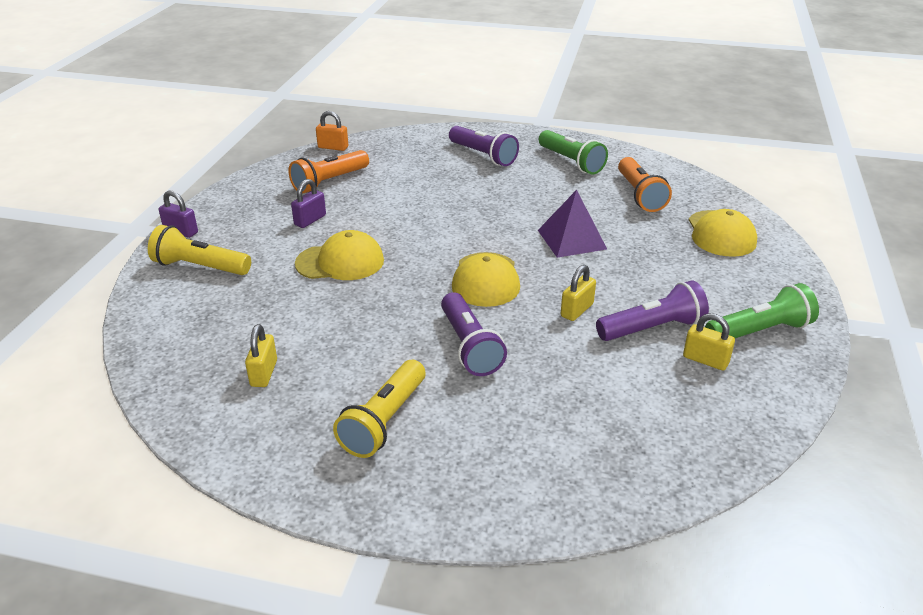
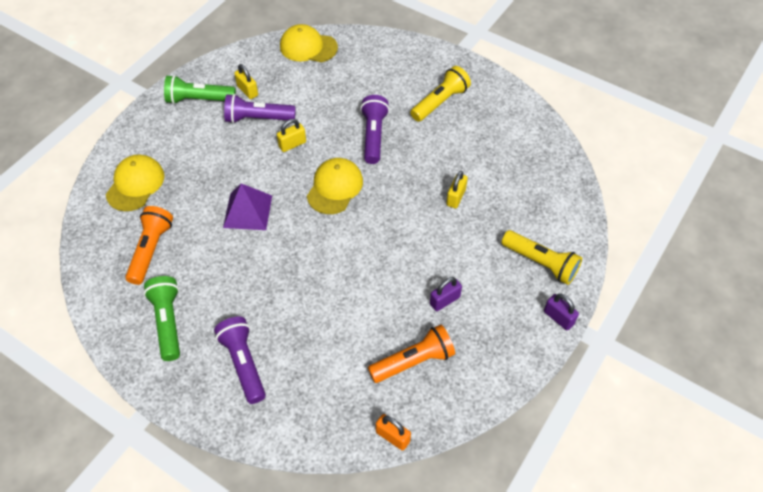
camera: 160 degrees left, 20 degrees up
yellow padlock [245,324,277,387] -> yellow padlock moved to [446,171,468,208]
yellow cap [295,230,384,280] -> yellow cap moved to [280,24,338,62]

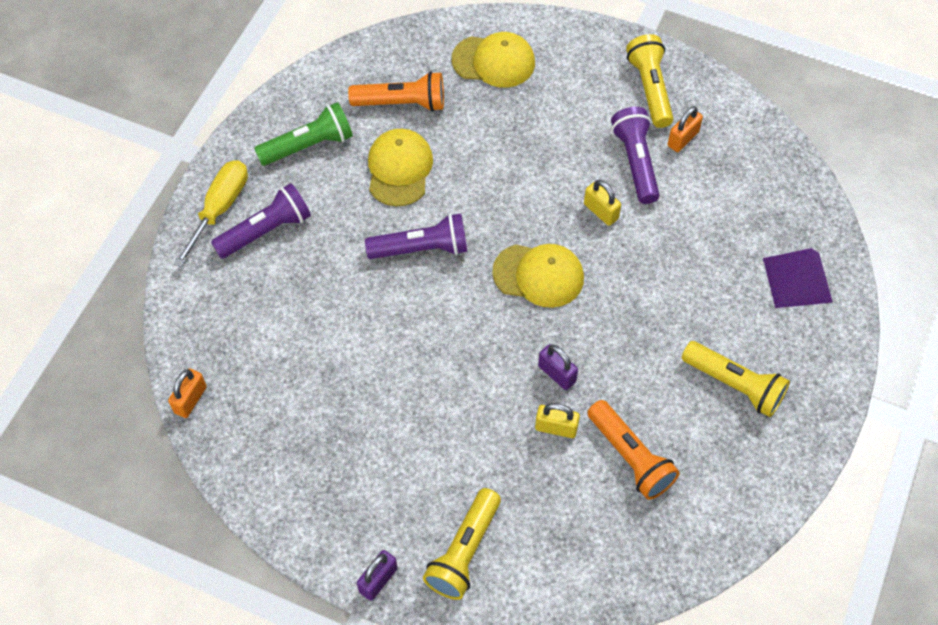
camera: 80 degrees right, 5 degrees up
green flashlight [164,75,236,104] -> yellow flashlight [626,34,673,128]
purple pyramid [223,183,272,230] -> purple pyramid moved to [763,248,833,308]
yellow padlock [234,64,258,99] -> orange padlock [667,106,703,152]
yellow cap [280,24,338,62] -> yellow cap moved to [368,129,433,206]
purple flashlight [360,95,389,164] -> purple flashlight moved to [365,213,467,259]
orange flashlight [368,325,455,383] -> orange flashlight moved to [587,400,680,500]
purple padlock [430,277,462,311] -> purple padlock moved to [538,344,578,390]
none -> yellow screwdriver [174,160,248,267]

